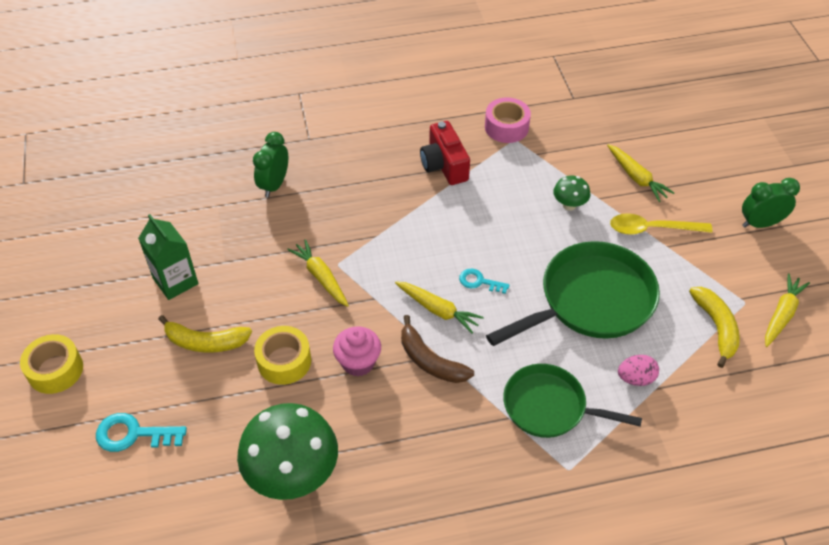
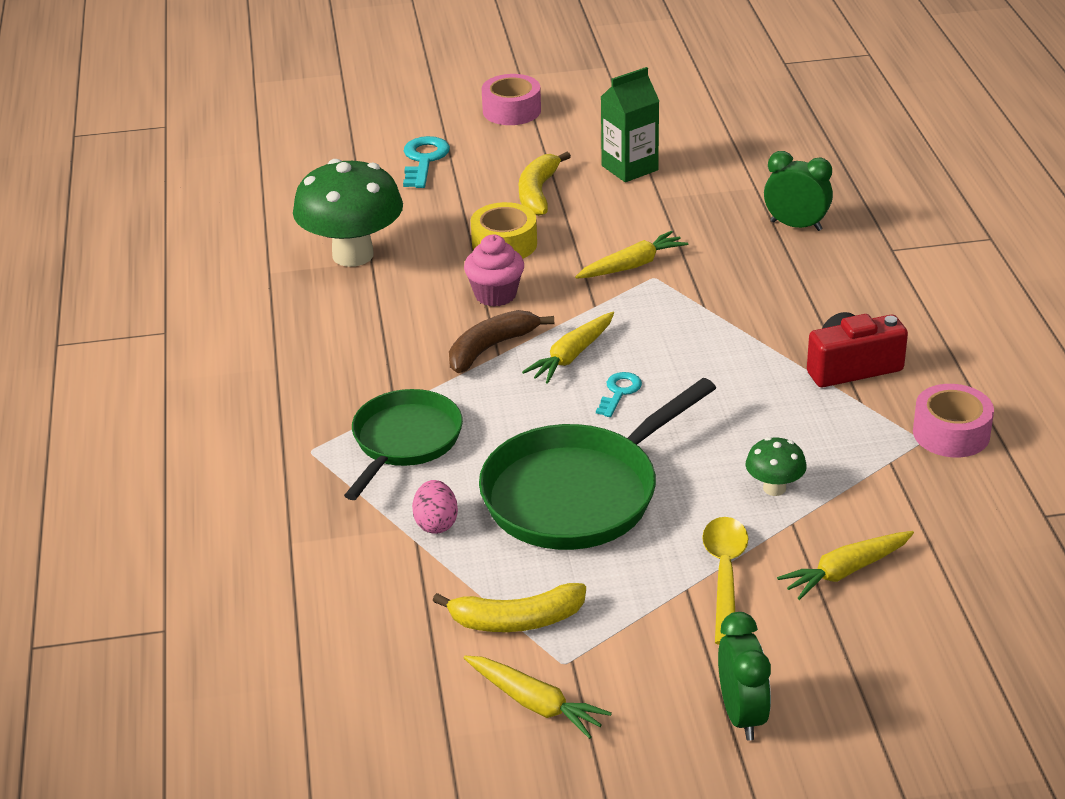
camera: 95 degrees right, 15 degrees down
yellow tape [20,334,83,394] -> pink tape [482,74,541,125]
green pan [486,241,660,346] -> green pan turned 75 degrees clockwise [479,378,716,550]

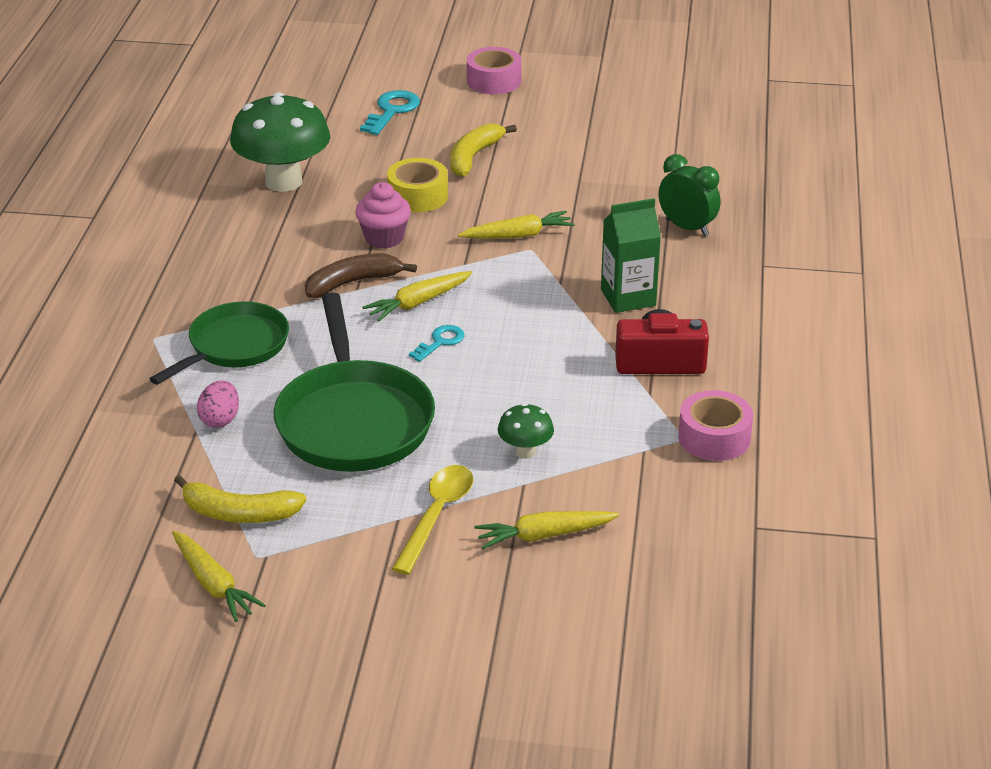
camera: 15 degrees right, 0 degrees up
green pan [479,378,716,550] -> green pan turned 75 degrees counterclockwise [274,292,435,472]
green carton [601,67,659,182] -> green carton moved to [601,198,661,313]
green clock [718,612,771,741] -> none

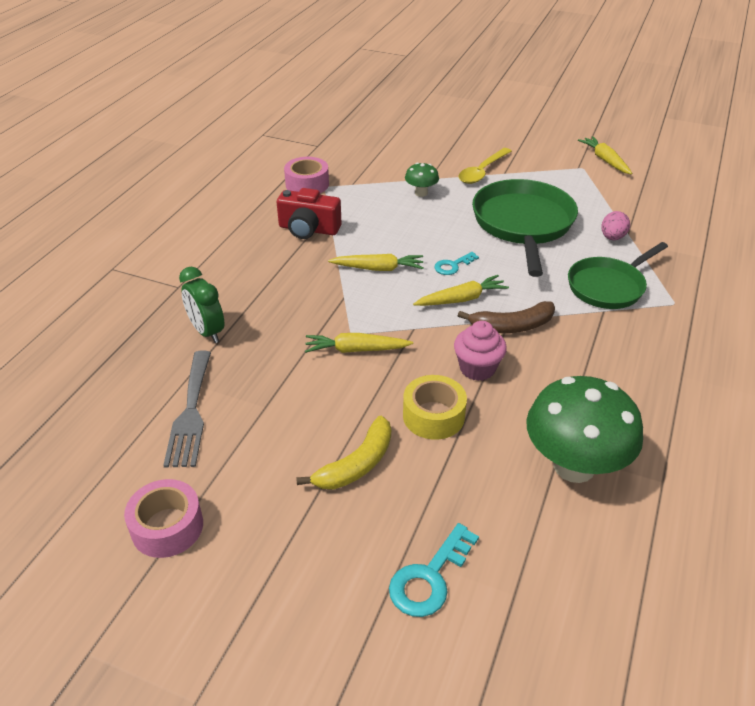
camera: 165 degrees left, 5 degrees up
yellow banana [174,475,307,523] -> none
pink tape [467,47,521,94] -> pink tape moved to [124,479,203,558]
yellow carrot [475,511,620,549] -> yellow carrot moved to [328,254,424,271]
green carton [601,198,661,313] -> none
none -> grey fork [163,351,211,467]

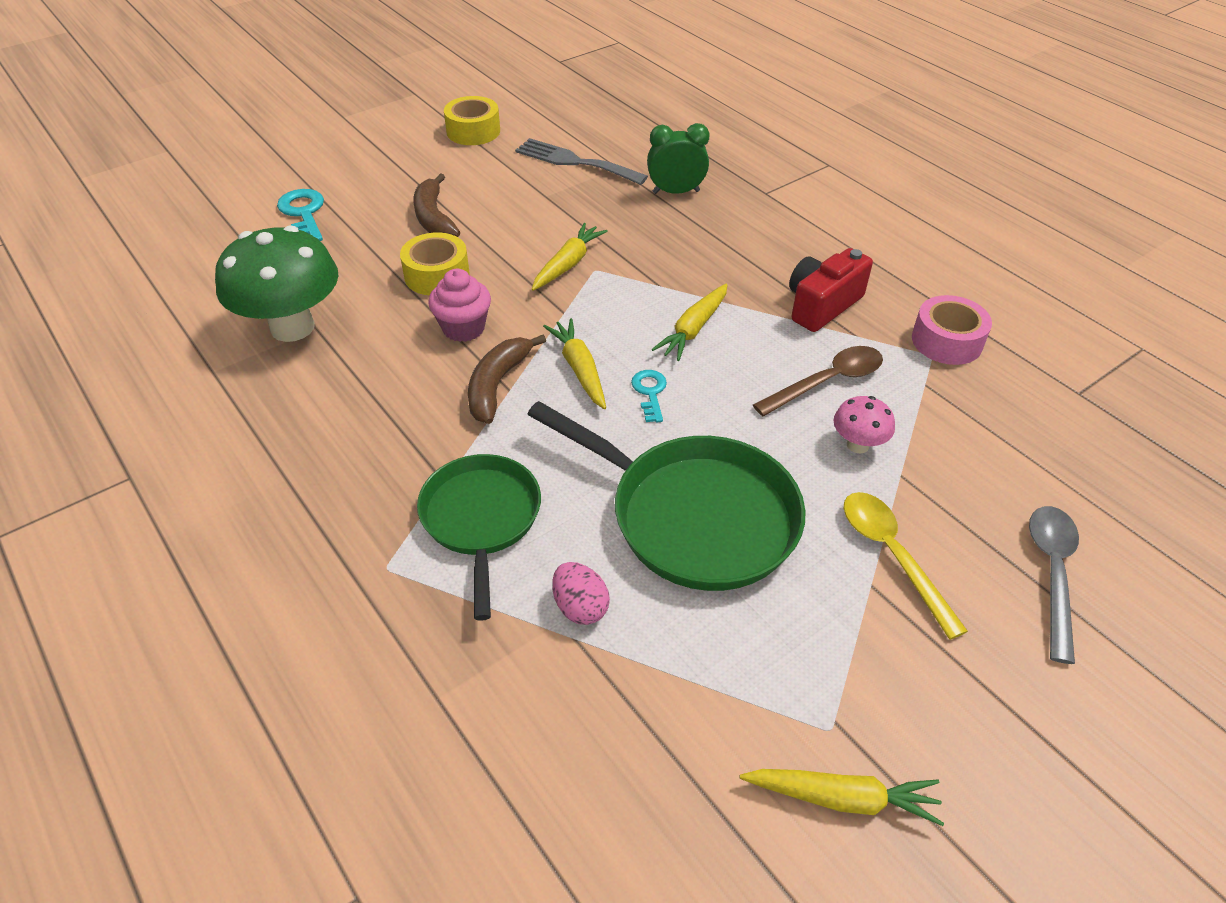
camera: 120 degrees right, 5 degrees up
pink tape [124,479,203,558] -> yellow tape [444,96,500,145]
yellow banana [296,416,391,489] -> brown banana [413,173,460,237]
green mushroom [405,163,439,197] -> pink mushroom [833,396,895,453]
yellow carrot [413,275,509,306] -> yellow carrot turned 150 degrees clockwise [543,318,606,409]
none -> brown spoon [753,346,883,416]
none -> grey spoon [1029,506,1079,664]

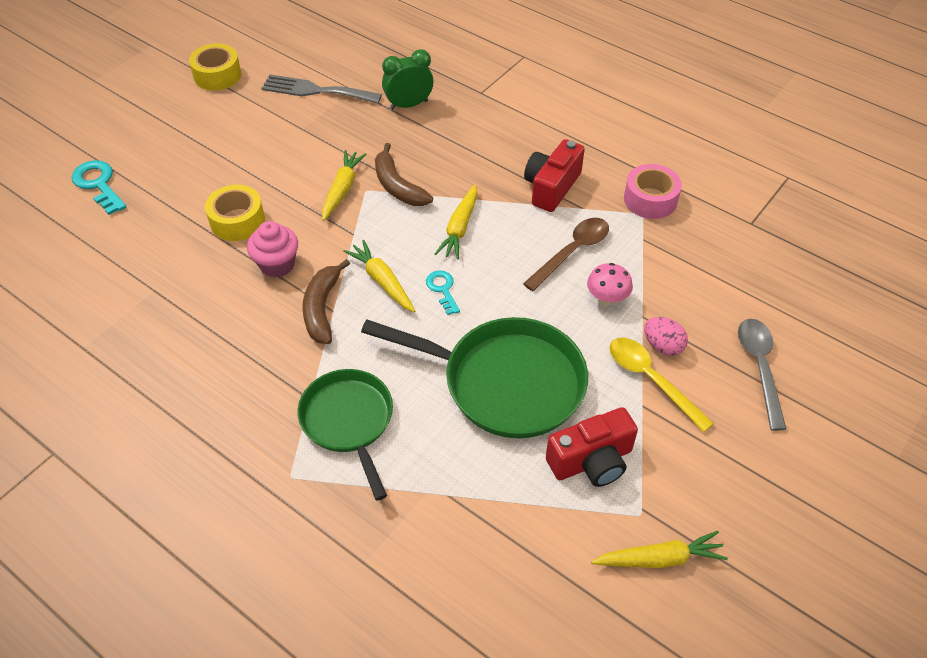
camera: 15 degrees left, 5 degrees up
green mushroom [215,226,339,342] -> none
brown banana [413,173,460,237] -> brown banana moved to [375,143,433,206]
pink egg [552,562,610,625] -> pink egg moved to [644,317,688,356]
none -> red camera [546,407,638,487]

